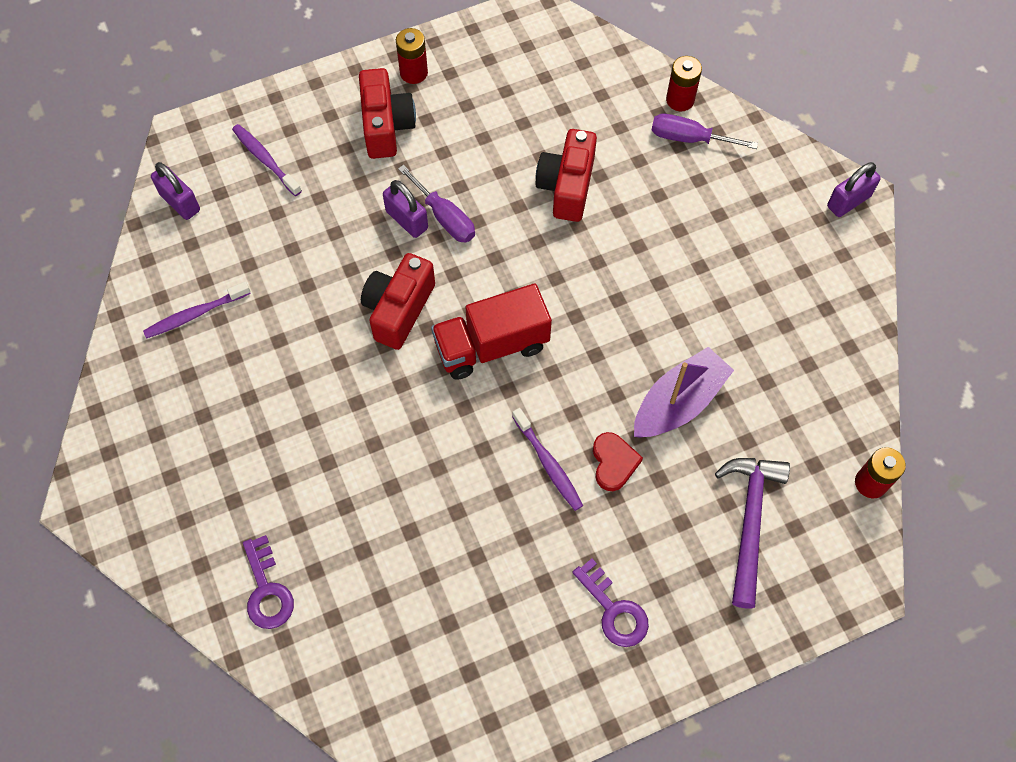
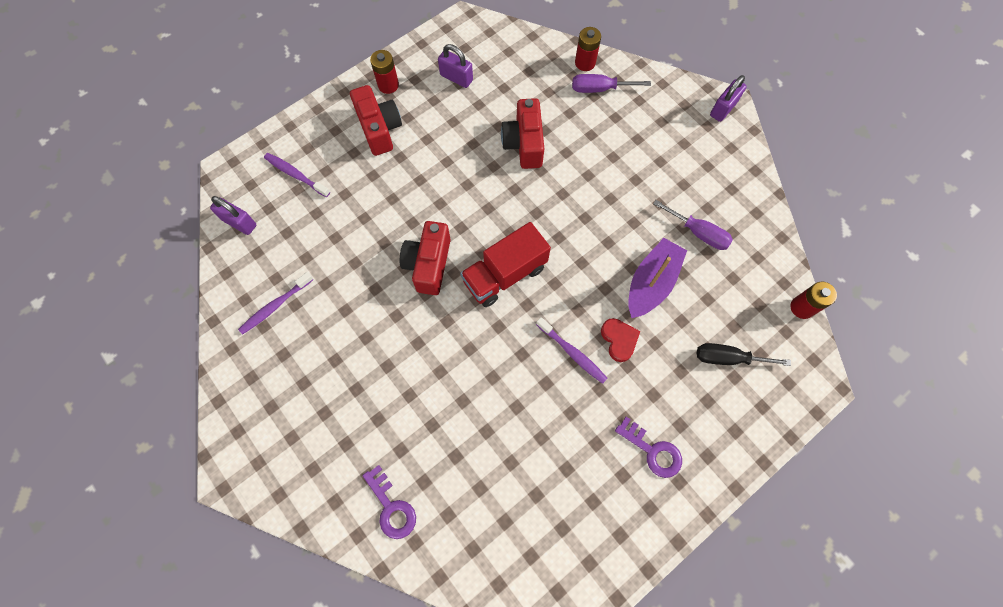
camera: 15 degrees left, 5 degrees up
purple padlock [383,180,428,238] -> purple padlock moved to [438,44,473,88]
purple screwdriver [398,165,475,243] -> purple screwdriver moved to [653,200,733,250]
purple hammer [715,458,790,609] -> black screwdriver [697,343,791,366]

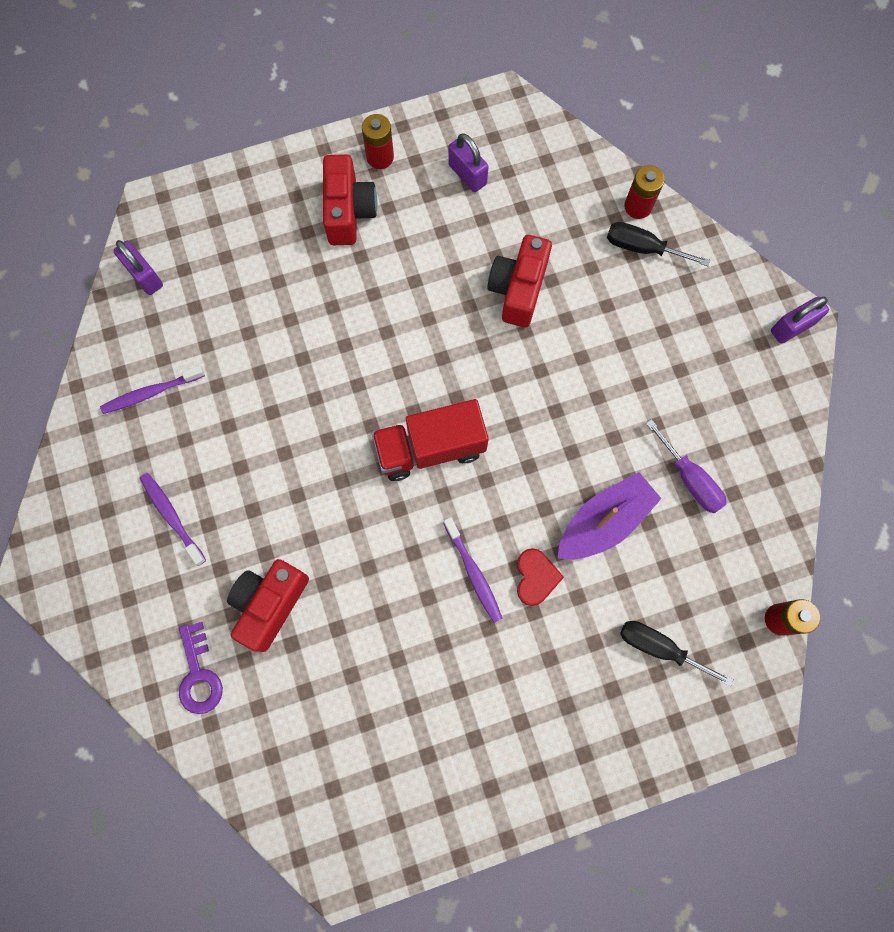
camera: 20 degrees right, 5 degrees up
purple toothbrush [264,153,330,197] -> purple toothbrush moved to [140,473,206,566]
red camera [400,221,451,295] -> red camera moved to [227,559,309,652]
purple screwdriver [572,74,651,93] -> black screwdriver [607,222,710,266]
purple key [615,417,682,478] -> none

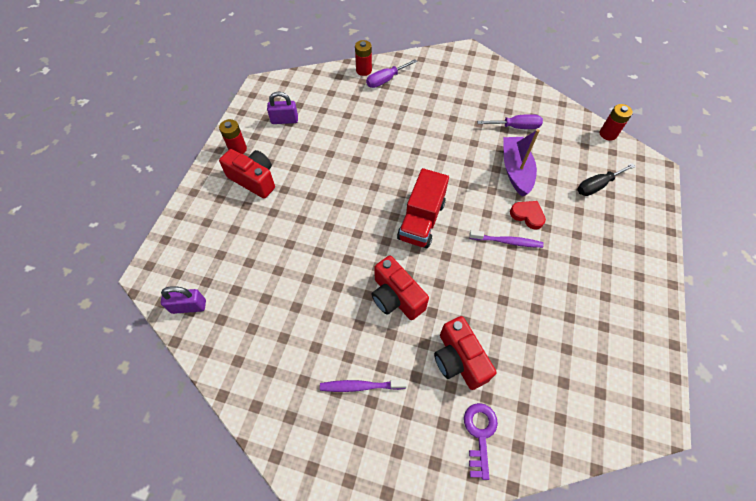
camera: 55 degrees left, 15 degrees down
purple toothbrush [100,365,205,414] -> none
purple key [179,622,223,714] -> purple key turned 105 degrees counterclockwise [464,403,498,480]
red camera [487,235,552,328] -> red camera moved to [372,256,429,320]
black screwdriver [607,222,710,266] -> purple screwdriver [366,59,417,88]
purple padlock [771,296,829,344] -> none

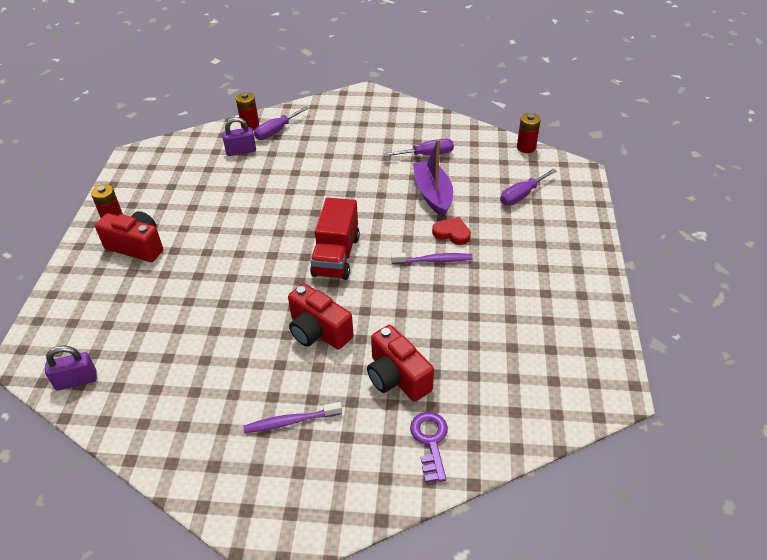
camera: 10 degrees left, 15 degrees down
purple padlock [267,92,298,124] -> purple padlock moved to [222,117,256,156]
black screwdriver [577,163,636,196] -> purple screwdriver [500,168,557,206]

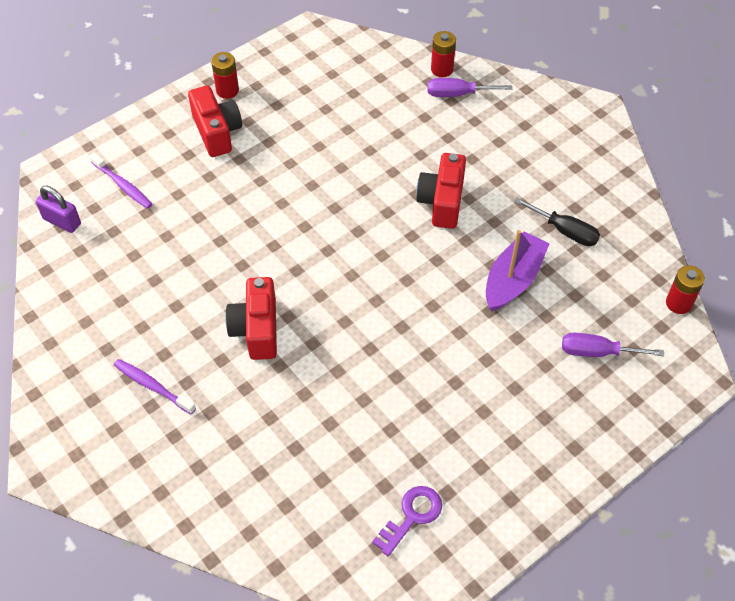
camera: 45 degrees right, 10 degrees up
purple padlock [222,117,256,156] -> none
red truck [310,197,360,280] -> none
red camera [367,325,434,402] -> red camera moved to [416,153,466,229]
purple screwdriver [383,138,454,157] -> black screwdriver [514,197,600,246]
purple toothbrush [391,253,472,264] -> purple toothbrush moved to [89,153,152,209]
purple key [410,412,448,483] -> purple key moved to [372,486,442,556]
red heart [432,217,471,245] -> none

